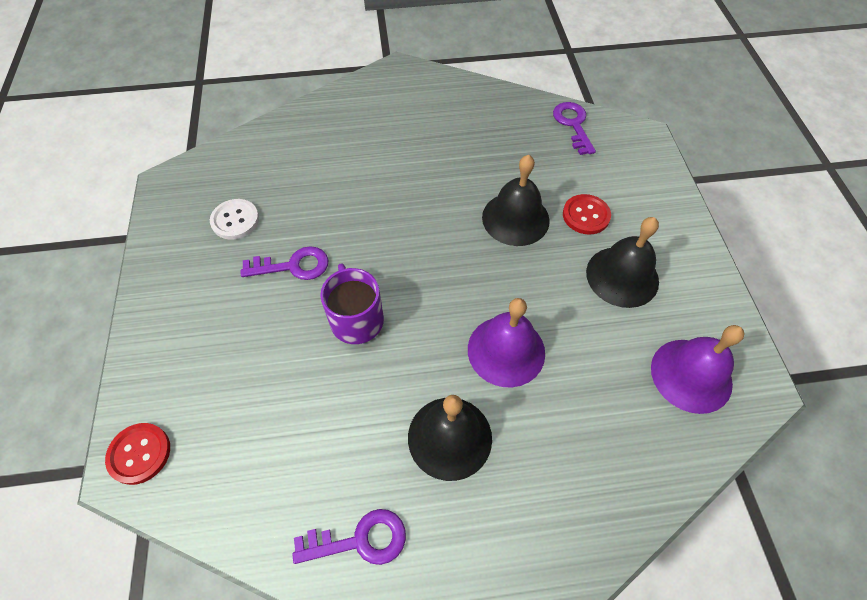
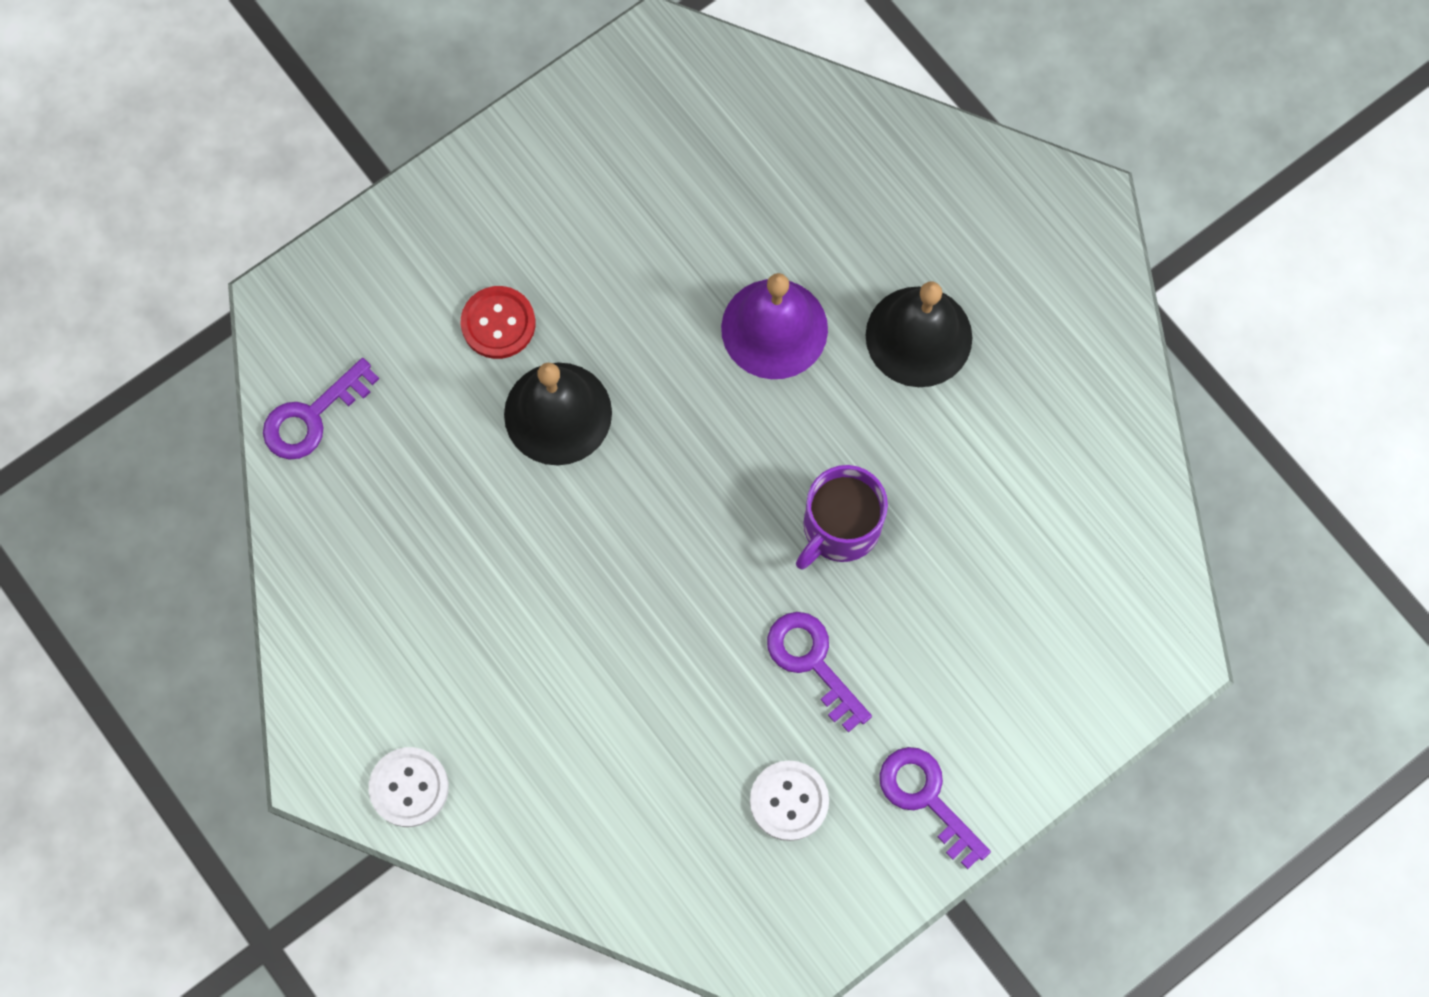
camera: 120 degrees left, 15 degrees up
red button [105,423,170,485] -> none
purple key [292,509,406,565] -> purple key moved to [879,747,991,869]
black bell [586,217,659,308] -> none
purple bell [651,325,745,414] -> none
none -> white button [369,747,449,827]

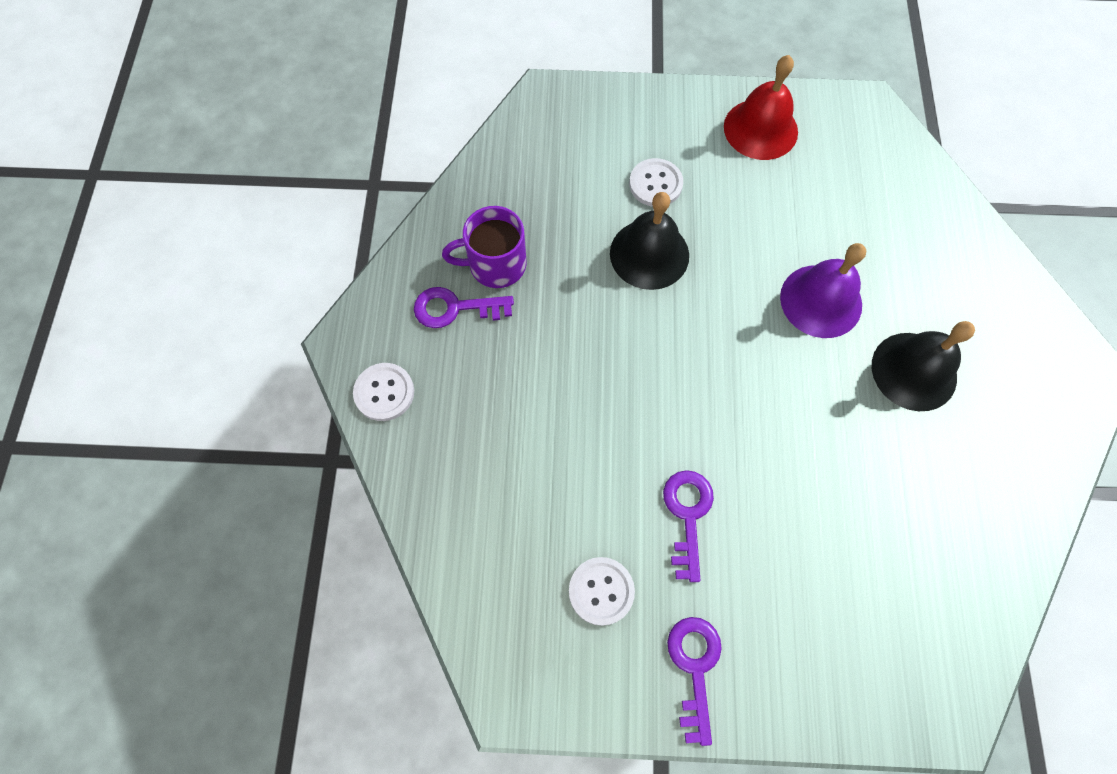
camera: 40 degrees right, 5 degrees down
purple key [263,358,379,460] -> purple key moved to [414,287,514,328]
red button [461,286,535,359] -> white button [629,158,683,207]
purple mug [796,465,888,569] -> purple mug moved to [442,206,527,288]
none -> red bell [724,55,798,160]

